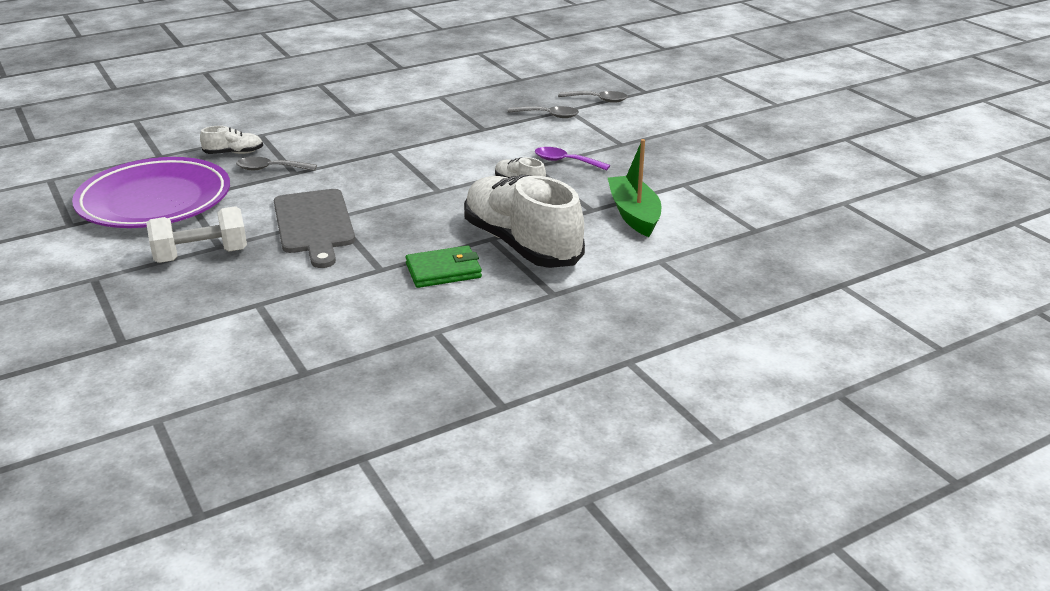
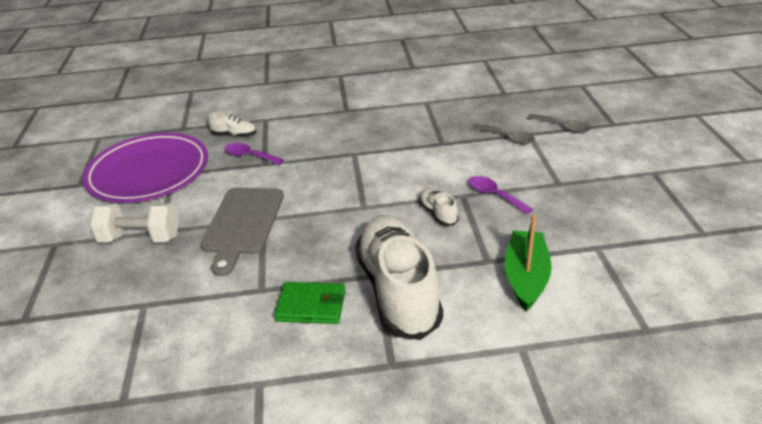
camera: 25 degrees right, 5 degrees up
grey spoon [236,157,317,171] -> purple spoon [224,143,284,165]

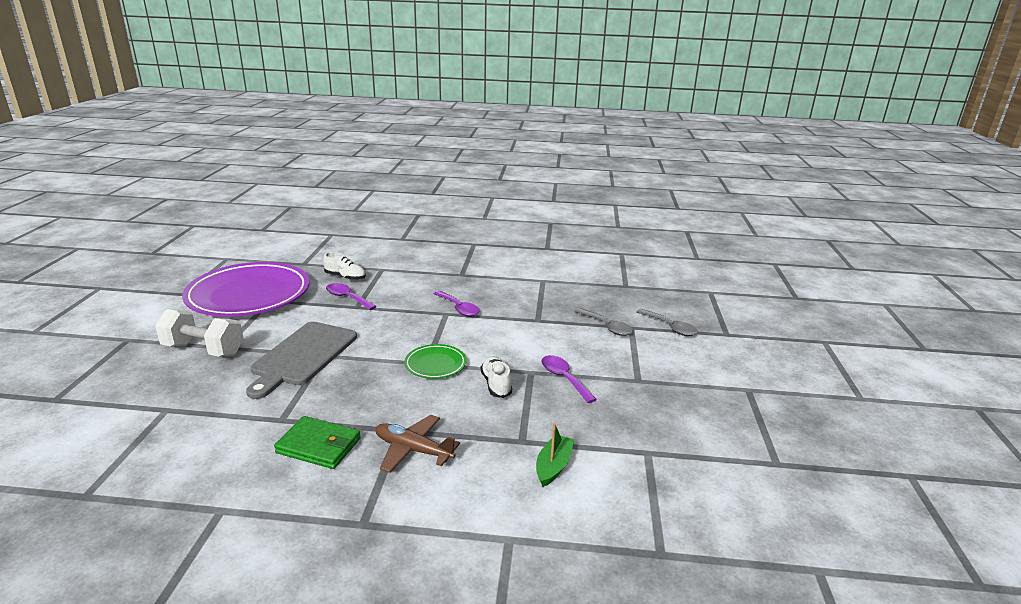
camera: 10 degrees right, 10 degrees down
white shoe [355,215,443,340] -> brown plane [375,415,460,473]
green boat [504,215,552,311] -> green boat [536,423,574,487], size x0.60
none -> green plate [404,344,466,379]
none -> purple spoon [434,291,480,317]

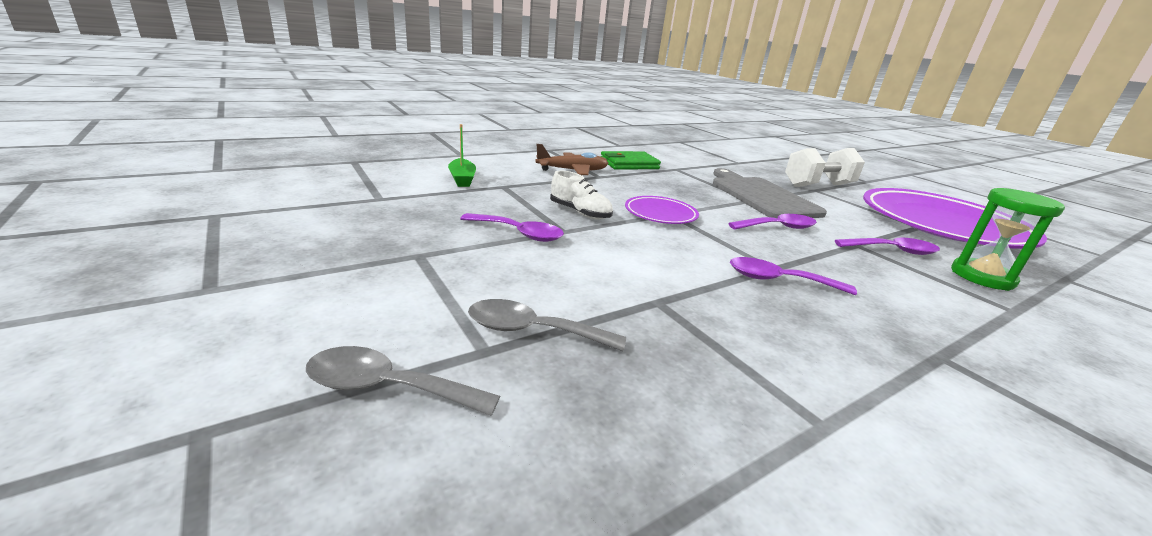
camera: 140 degrees right, 0 degrees up
white shoe [323,252,366,281] -> green hourglass [951,188,1065,291]
green plate [404,344,466,379] -> purple plate [625,196,699,224]
none -> purple spoon [728,214,817,230]

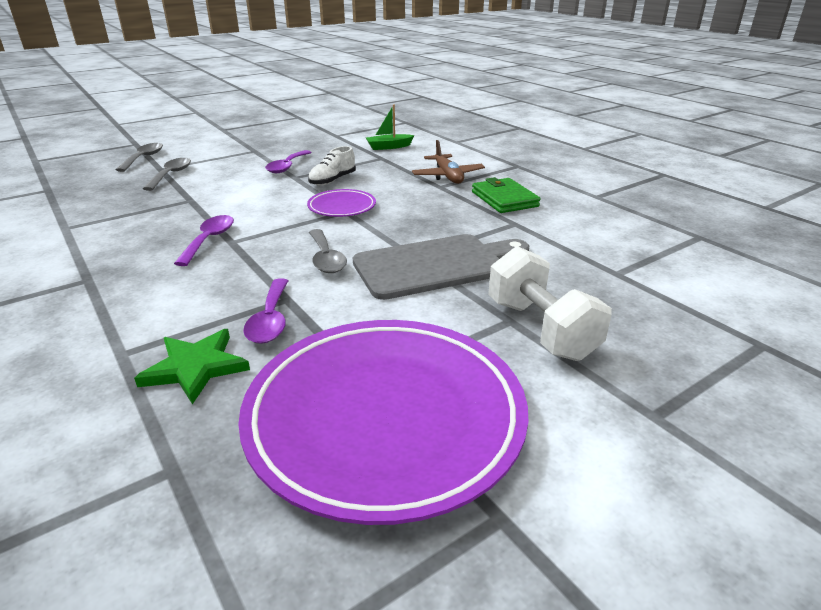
camera: 90 degrees right, 5 degrees up
purple spoon [728,214,817,230] -> grey spoon [309,229,347,273]
green hourglass [951,188,1065,291] -> green star [134,329,250,404]

